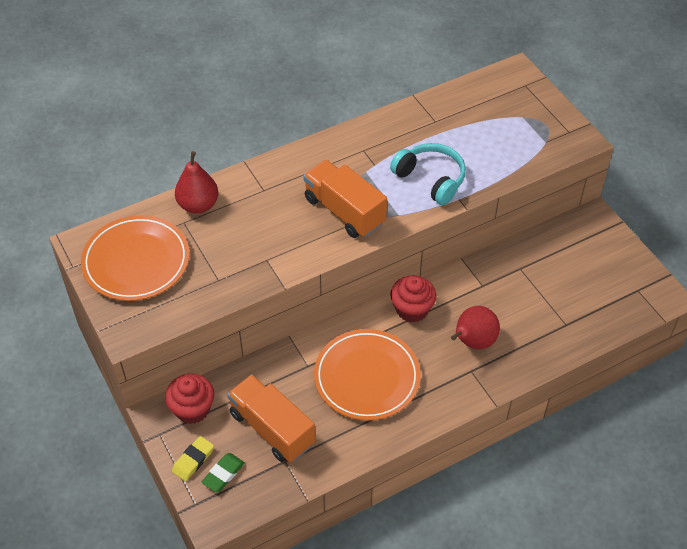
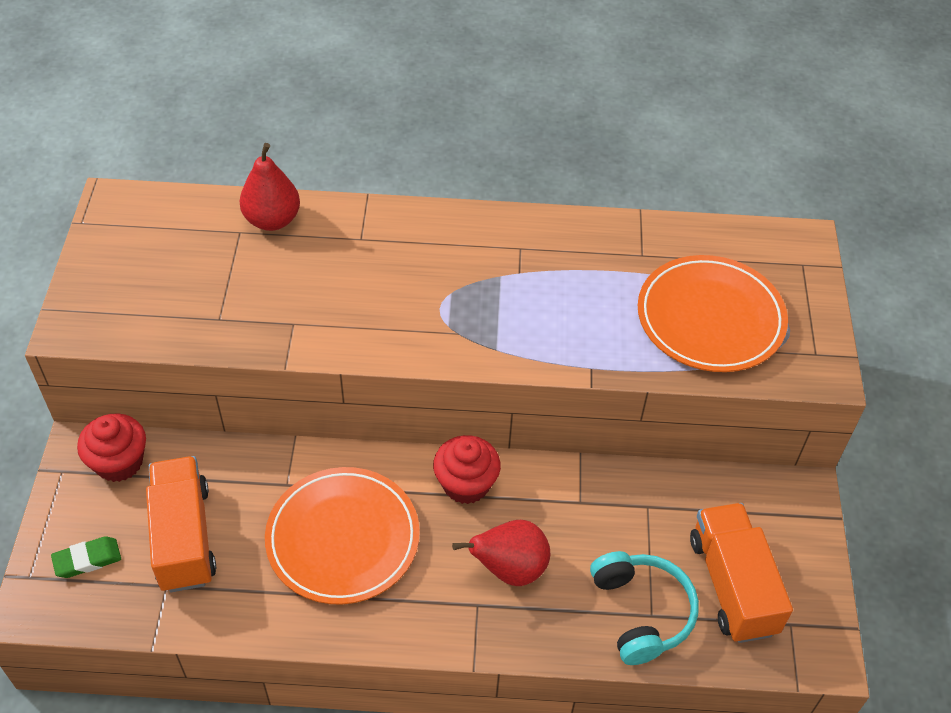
camera: 30 degrees right, 0 degrees up
orange plate [81,215,189,301] -> orange plate moved to [638,255,788,372]
yellow eraser [172,436,214,481] -> none
orange truck [303,160,387,238] -> orange truck moved to [690,503,793,643]
turquoise headphones [390,143,466,205] -> turquoise headphones moved to [590,551,699,665]

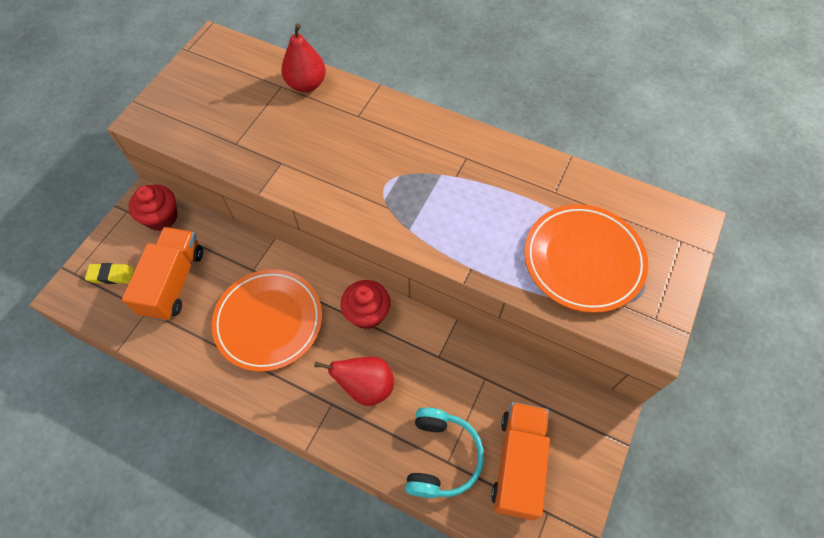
camera: 25 degrees right, 10 degrees up
green eraser [51,536,121,578] -> yellow eraser [85,263,134,284]

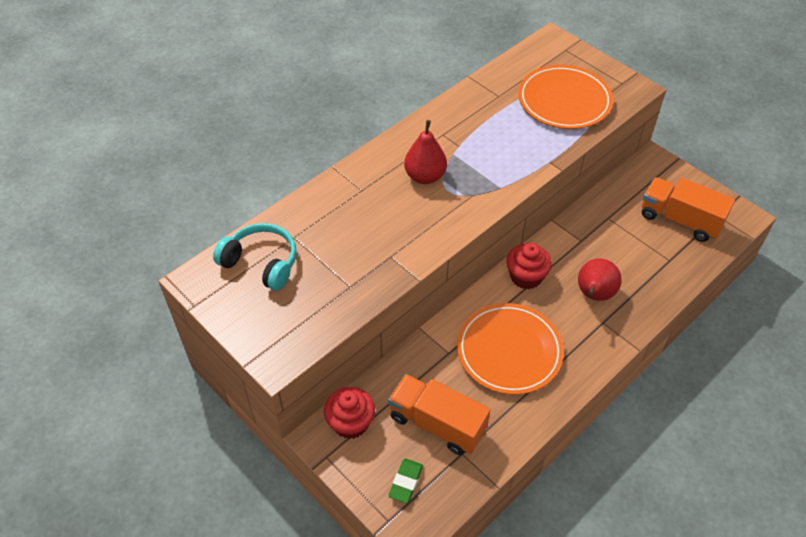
camera: 70 degrees left, 10 degrees down
yellow eraser [85,263,134,284] -> green eraser [389,459,423,503]
red pear [281,23,326,92] -> red pear moved to [404,120,447,184]
turquoise headphones [405,407,484,498] -> turquoise headphones moved to [213,223,297,291]

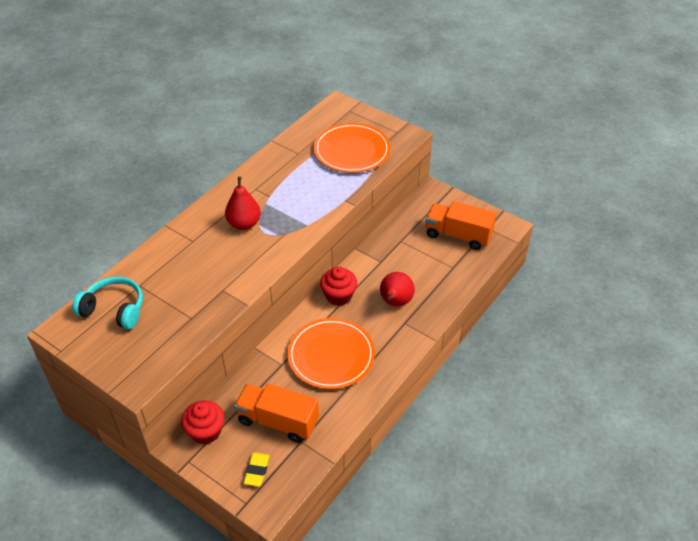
camera: 10 degrees left, 5 degrees down
green eraser [389,459,423,503] -> yellow eraser [244,452,270,487]

